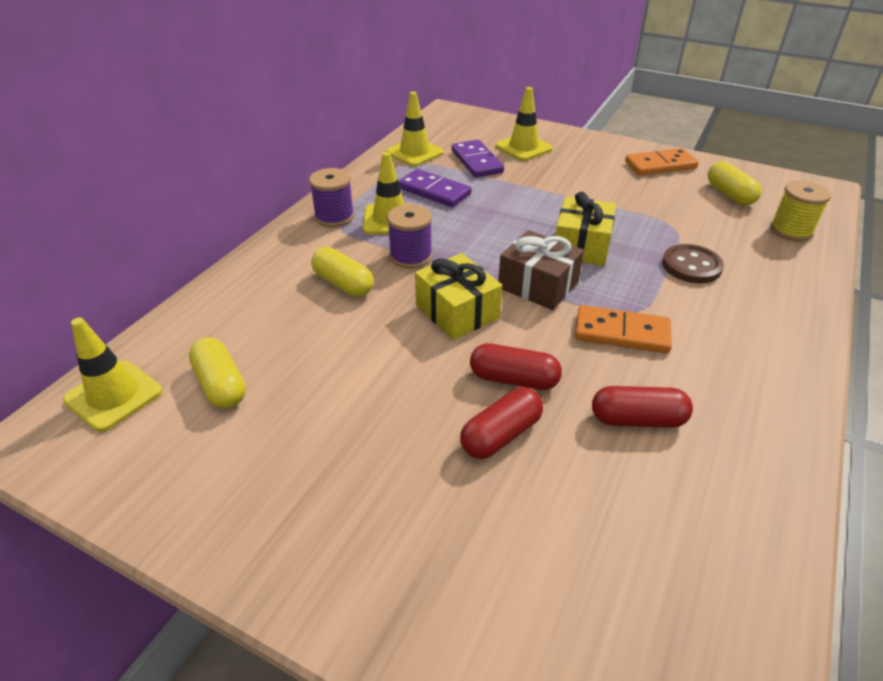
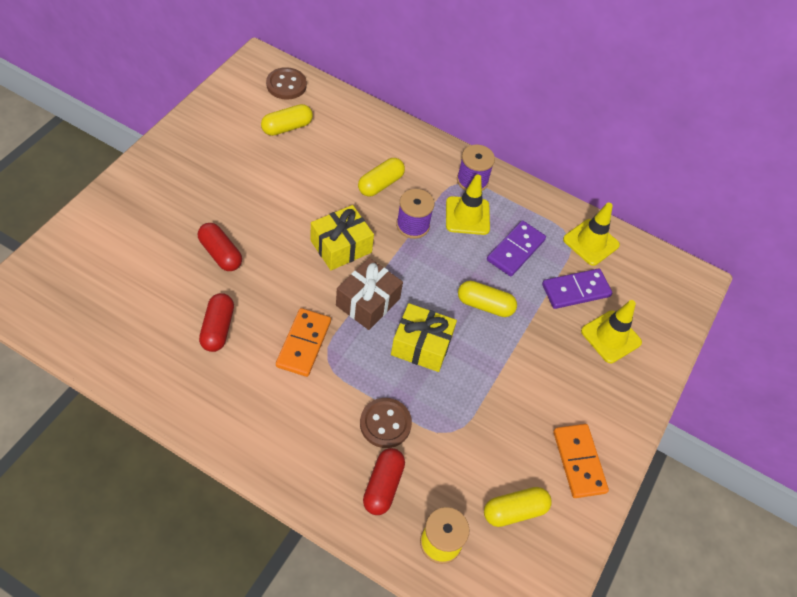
camera: 85 degrees right, 15 degrees up
yellow traffic cone [63,317,162,432] -> brown button [266,67,307,100]
red capsule [470,343,562,390] -> red capsule moved to [363,448,405,515]
none -> yellow capsule [458,281,517,317]

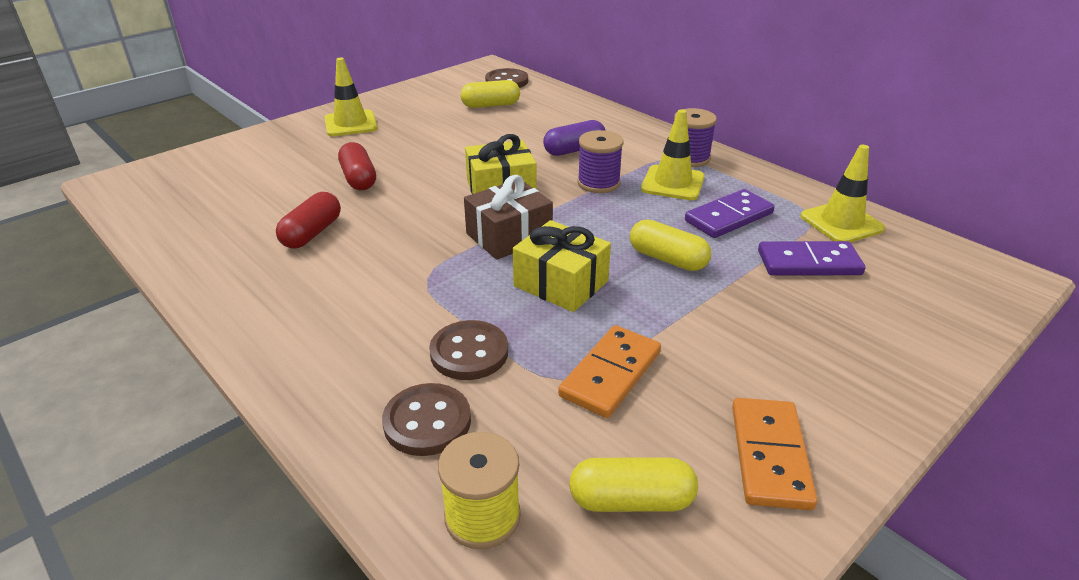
camera: 25 degrees right, 20 degrees down
orange domino [276,308,331,377] -> orange domino moved to [558,325,661,418]
yellow capsule [358,158,405,197] -> purple capsule [543,120,606,156]
red capsule [363,448,405,515] -> brown button [382,383,471,456]
yellow traffic cone [581,300,642,363] -> yellow traffic cone moved to [324,58,378,136]

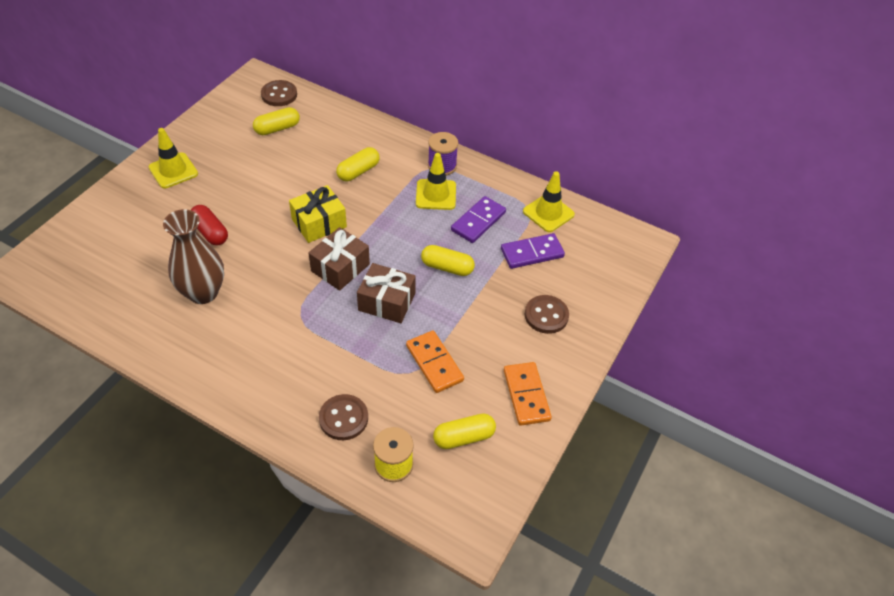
camera: 20 degrees left, 15 degrees up
red capsule [276,192,341,249] -> brown vase [163,209,224,304]
brown button [429,320,508,380] -> brown button moved to [525,295,569,334]
yellow gift [513,220,611,312] -> brown gift [357,263,416,323]
purple capsule [543,120,606,156] -> yellow capsule [336,147,380,181]
orange domino [558,325,661,418] -> orange domino turned 45 degrees counterclockwise [406,331,464,393]
purple spool [578,130,623,193] -> none

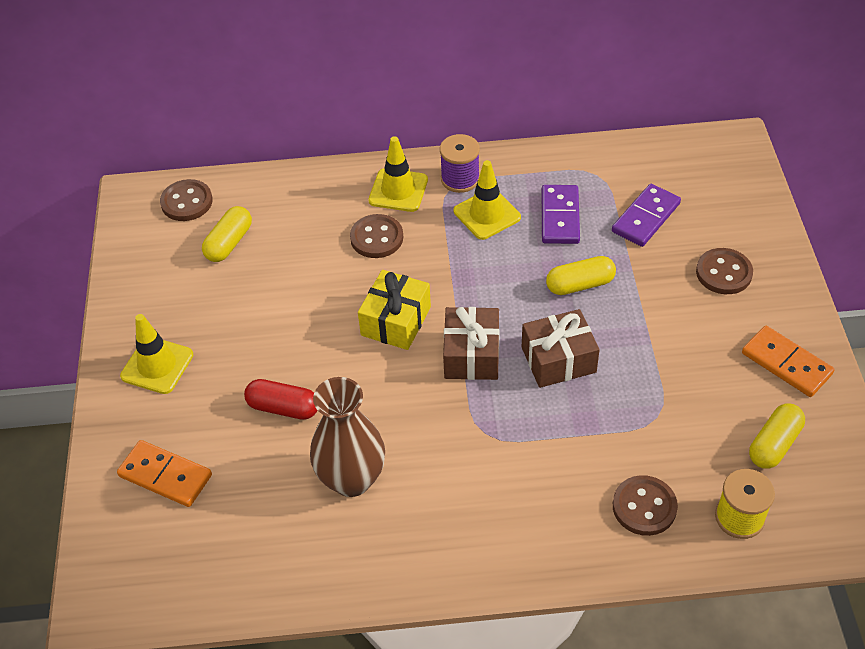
camera: 30 degrees left, 0 degrees up
yellow capsule [336,147,380,181] -> brown button [350,214,403,258]
orange domino [406,331,464,393] -> orange domino moved to [117,440,212,507]
yellow traffic cone [523,171,575,232] -> yellow traffic cone moved to [369,136,428,212]

